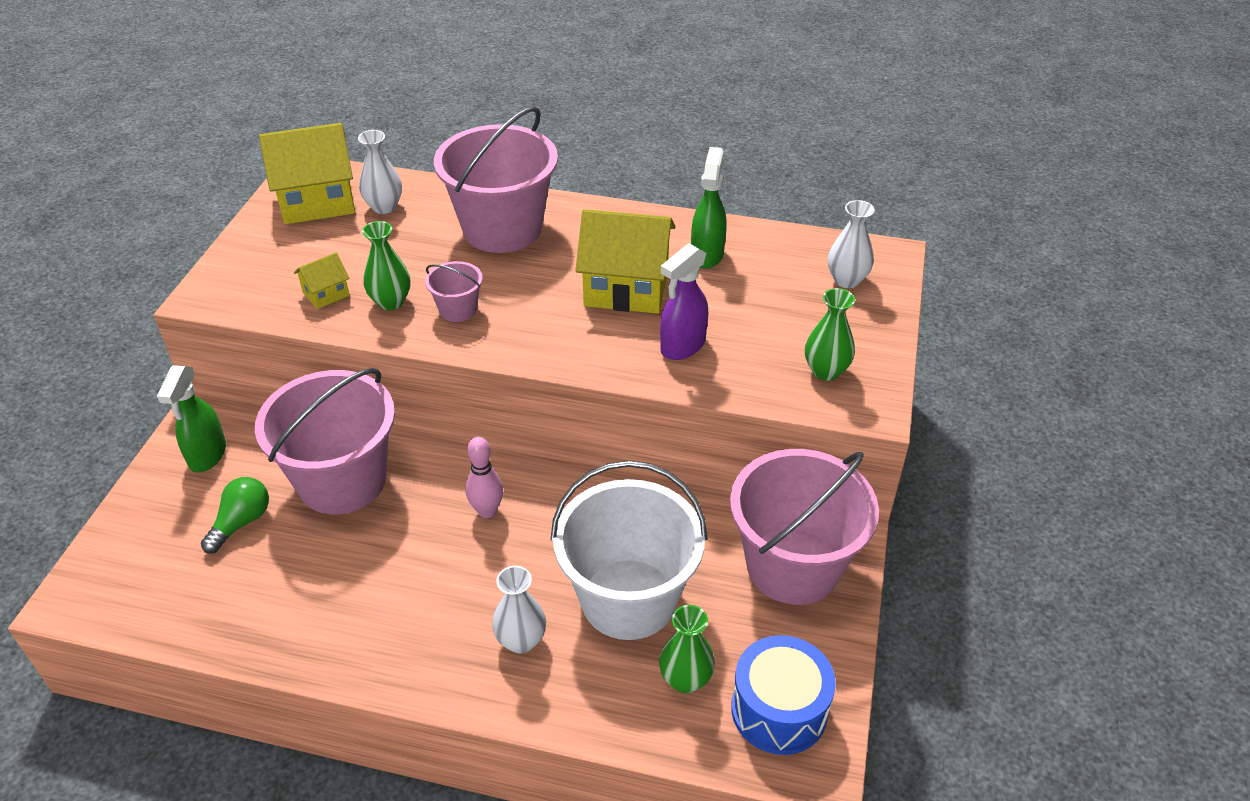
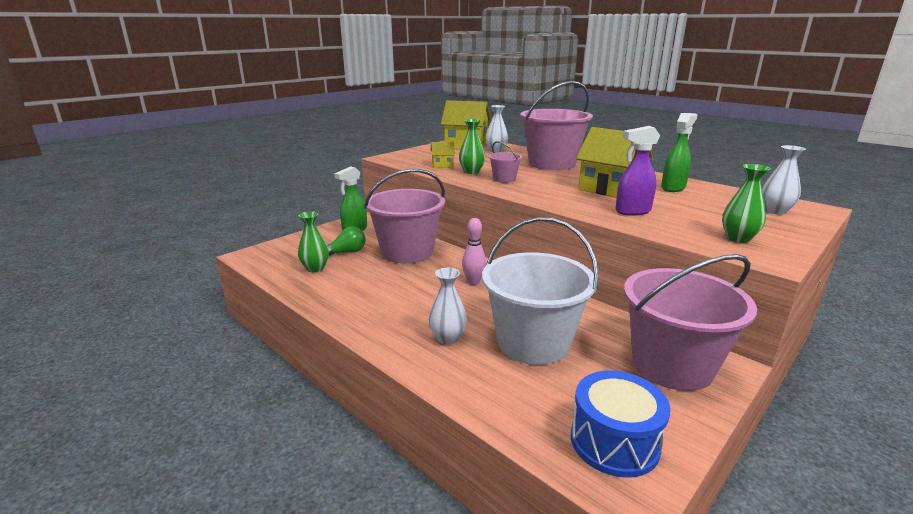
camera: 30 degrees right, 20 degrees down
green vase [659,605,715,693] -> green vase moved to [298,212,329,272]

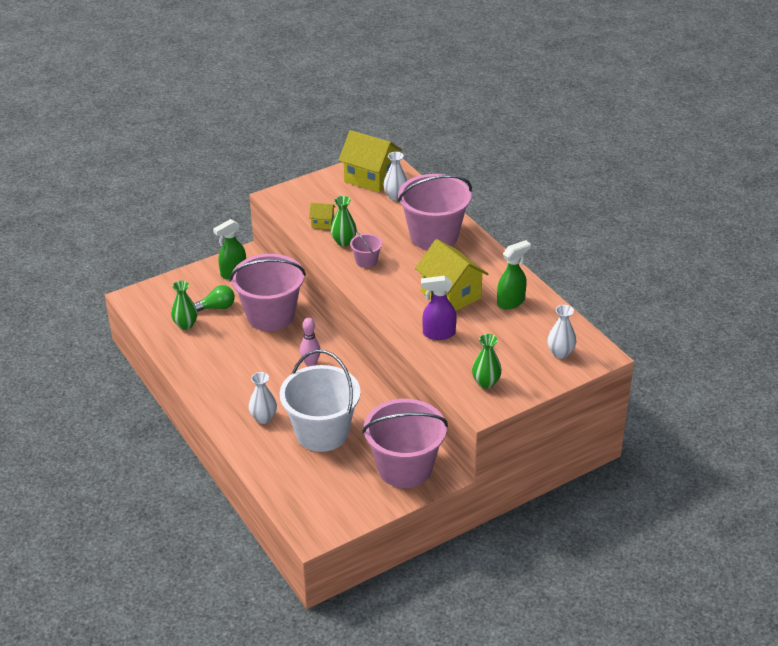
camera: 15 degrees right, 15 degrees up
blue drum [571,371,671,477] -> none

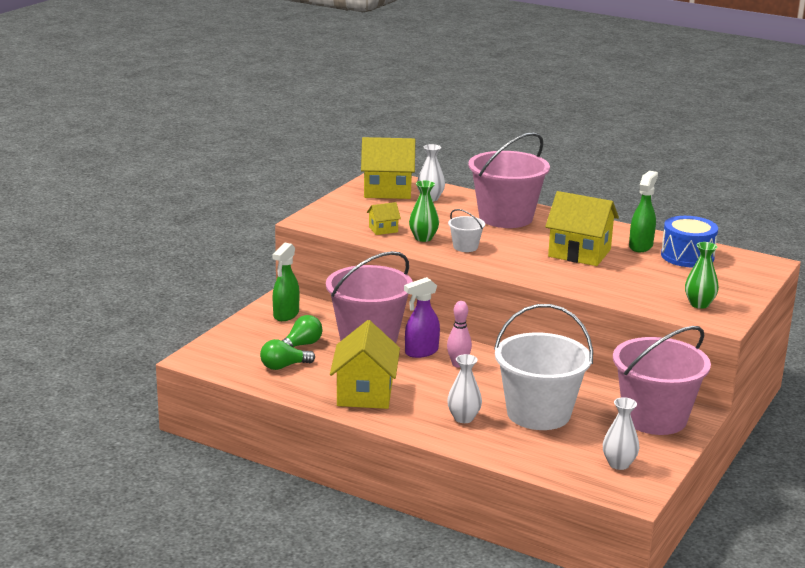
camera: 30 degrees left, 15 degrees down
green vase [171,281,197,330] -> green light bulb [260,339,315,370]
pink bucket [350,230,382,268] -> white bucket [448,209,485,252]
purple spray bottle [421,276,457,340] -> purple spray bottle moved to [404,277,440,358]
white vase [547,305,576,359] -> white vase moved to [603,397,640,470]
none -> yellow house [330,320,400,409]
none -> blue drum [661,216,718,267]

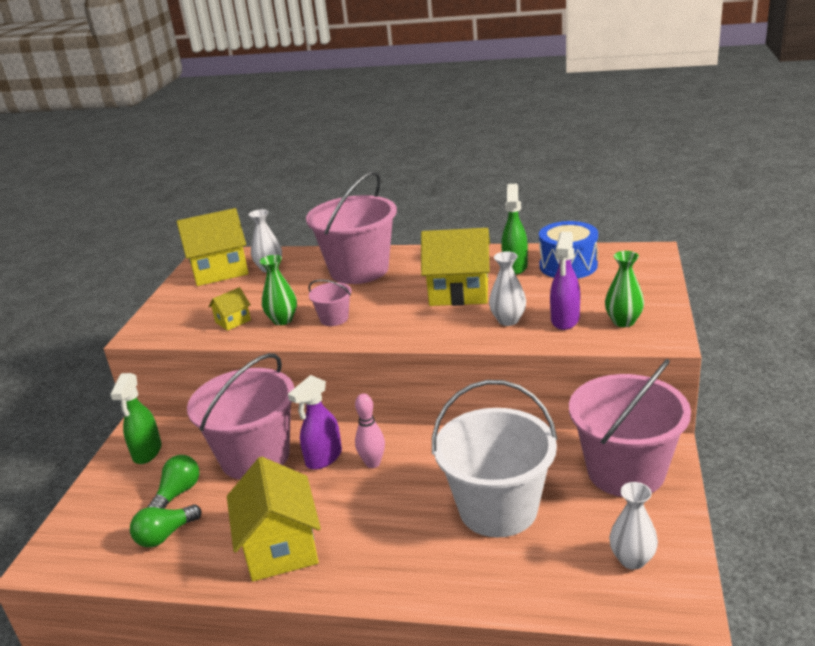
camera: 15 degrees left, 5 degrees up
white vase [447,354,482,423] -> white vase moved to [489,251,526,326]
white bucket [448,209,485,252] -> pink bucket [309,280,352,326]
none -> purple spray bottle [550,232,580,330]

